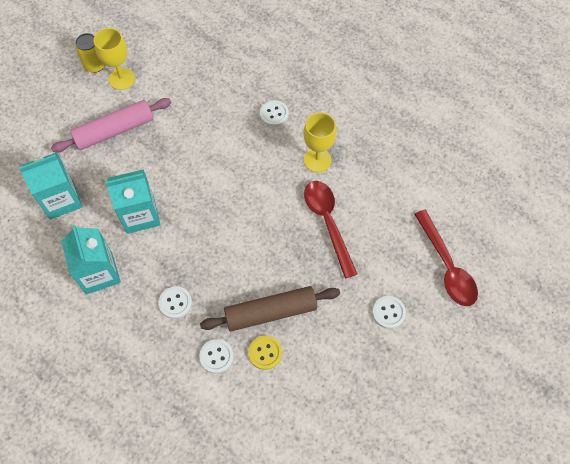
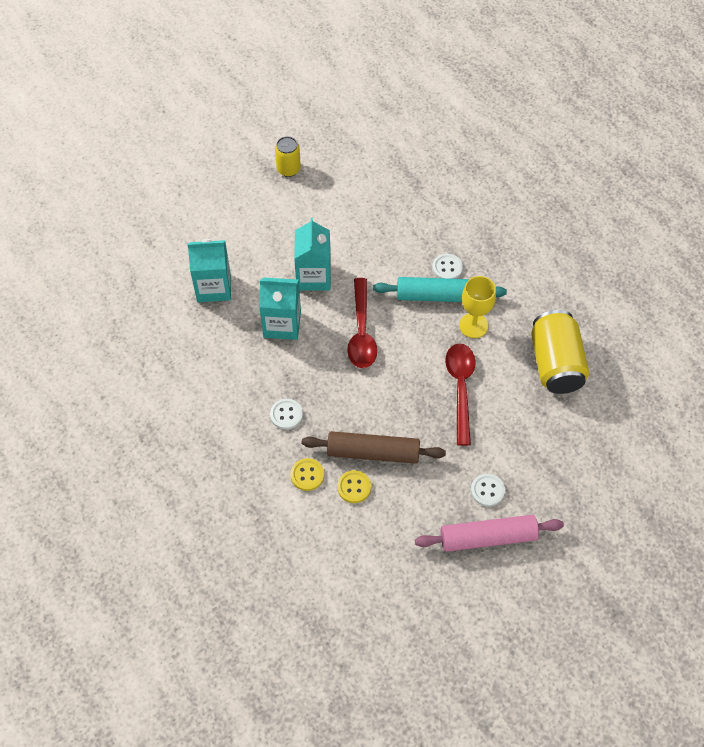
camera: 20 degrees right, 5 degrees down
pink rolling pin [51,98,172,152] -> pink rolling pin moved to [415,515,564,552]
turquoise carton [61,225,121,294] -> turquoise carton moved to [294,218,331,291]
yellow goblet [94,28,135,90] -> none
white button [199,339,234,374] -> yellow button [290,458,324,491]
red spoon [414,210,478,306] -> red spoon moved to [347,278,377,368]
none -> turquoise rolling pin [373,277,507,302]
none -> yellow can [531,310,589,394]

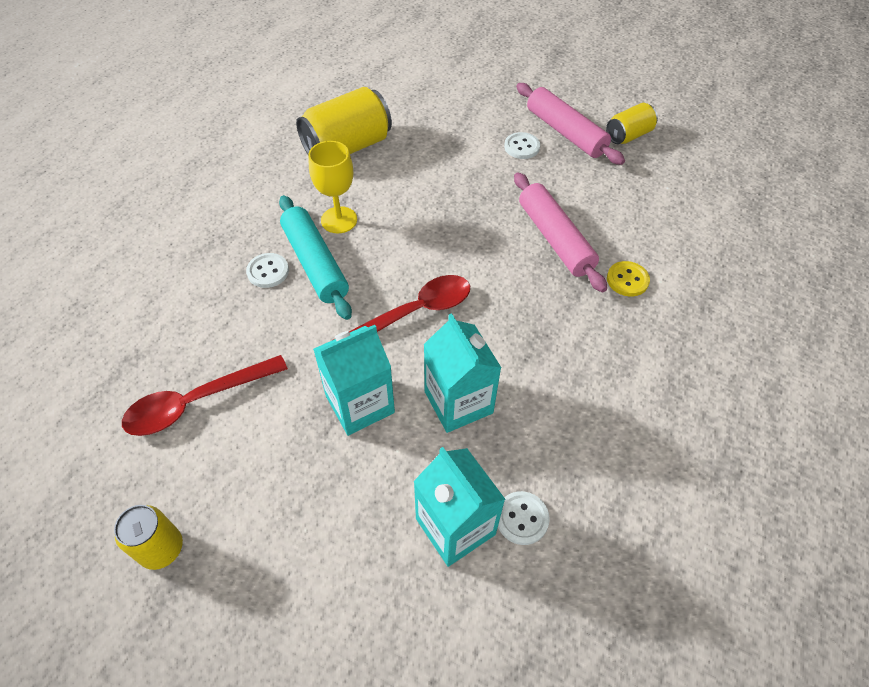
camera: 120 degrees left, 5 degrees down
white button [270,399,303,430] -> white button moved to [498,491,550,545]
brown rolling pin [302,431,446,464] -> pink rolling pin [514,172,607,293]
yellow button [337,470,371,503] -> none
red spoon [445,343,476,446] -> red spoon moved to [122,355,288,436]
none -> yellow can [606,103,658,144]

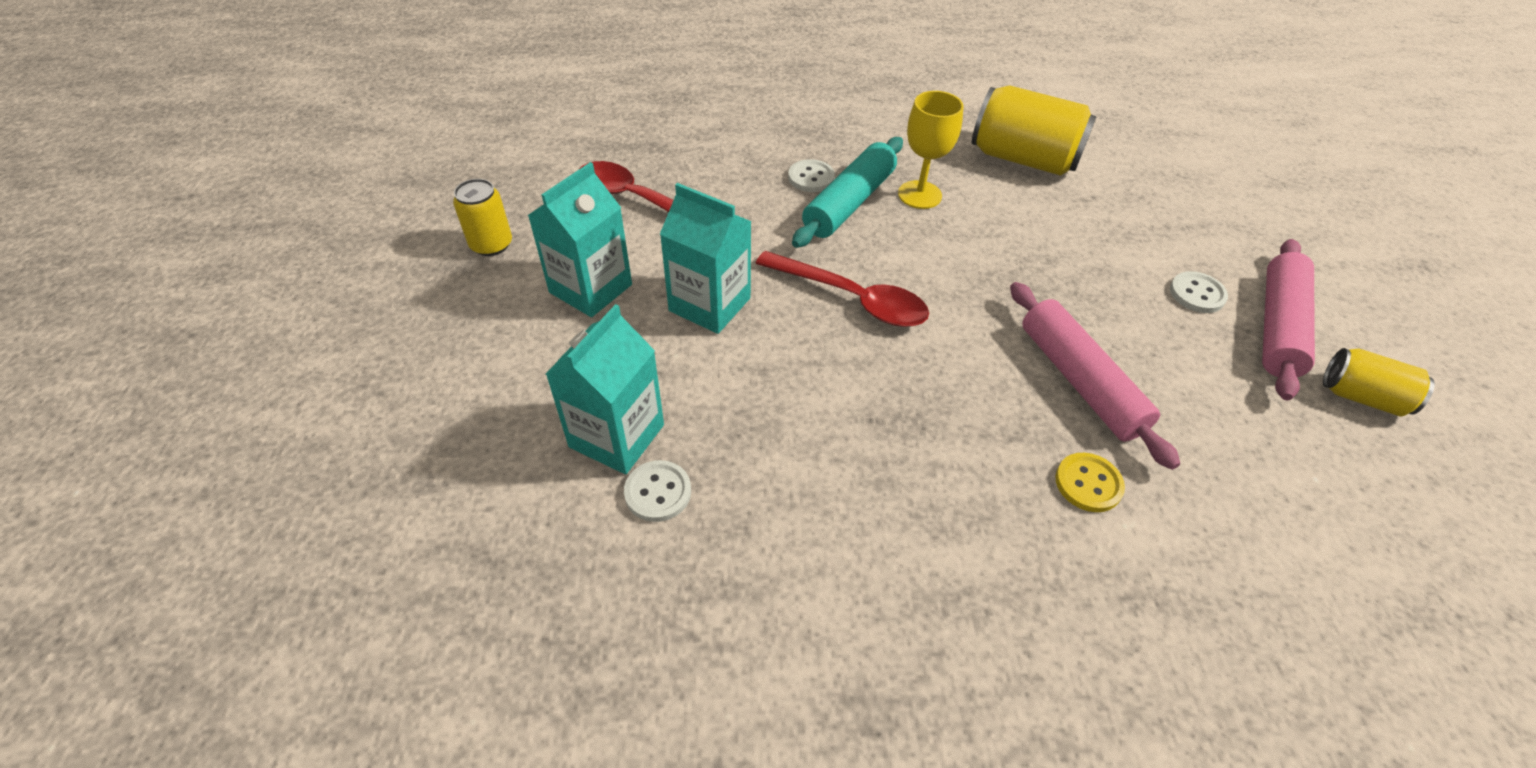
camera: 60 degrees right, 5 degrees down
turquoise carton [424,313,502,433] -> turquoise carton moved to [528,162,632,317]
pink rolling pin [514,172,607,293] -> pink rolling pin turned 60 degrees counterclockwise [1010,282,1180,470]

